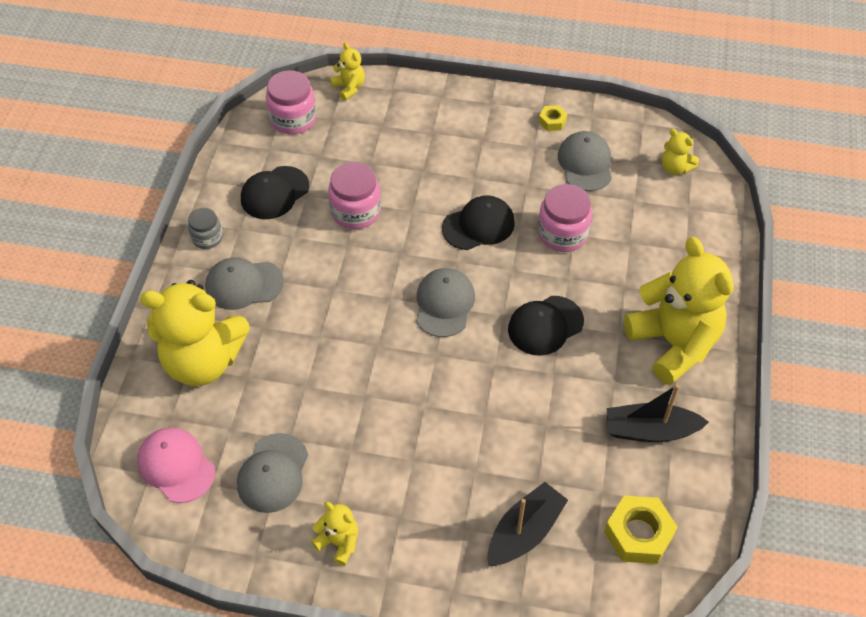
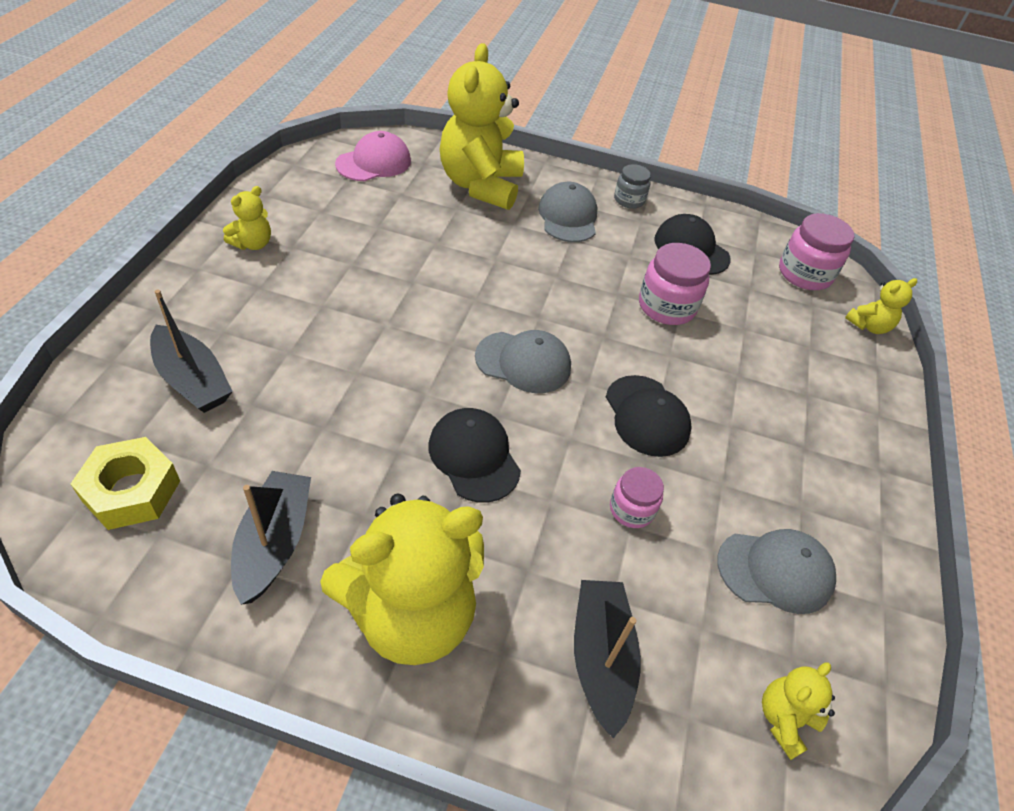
camera: 90 degrees right, 5 degrees down
grey cap [237,433,308,513] -> none
pink jar [538,184,592,252] -> pink jar [610,467,664,528], size x0.61
yellow nut [539,105,568,131] -> none
none -> black boat [574,580,641,739]

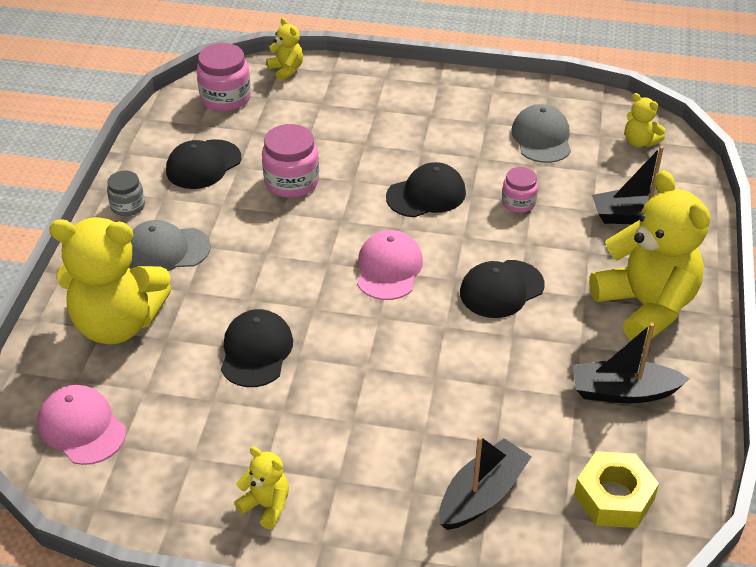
camera: 90 degrees left, 5 degrees down
grey cap [475,330,571,393] -> pink cap [357,230,423,300]
none -> black cap [221,309,293,387]

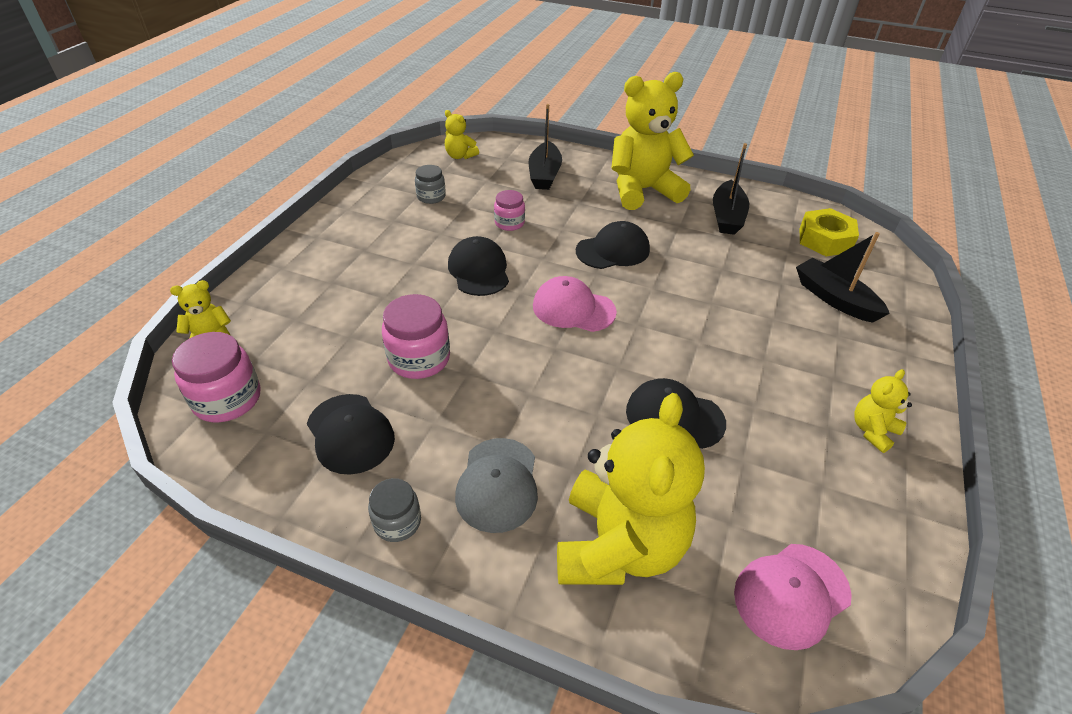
camera: 80 degrees left, 0 degrees up
black cap [460,260,544,318] -> black cap turned 90 degrees counterclockwise [576,221,650,269]
grey cap [512,104,571,163] -> grey jar [415,165,446,204]
yellow teddy bear [625,93,665,147] -> yellow teddy bear turned 75 degrees clockwise [445,110,479,159]

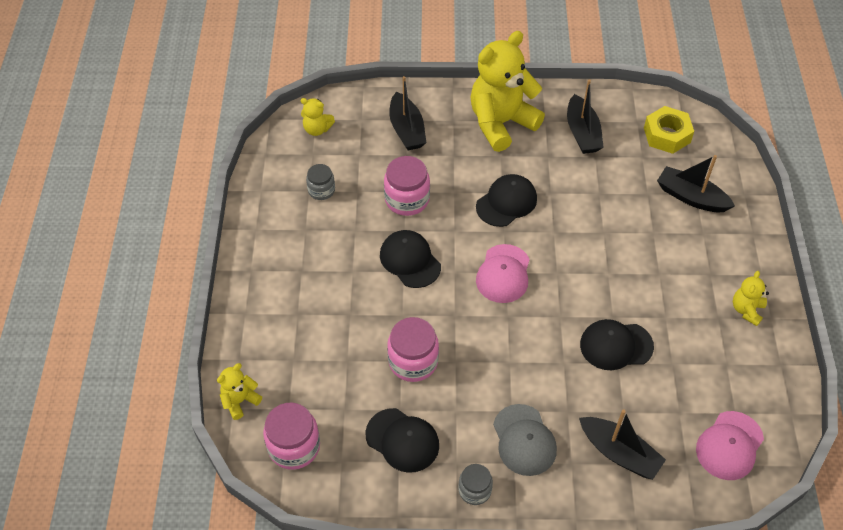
camera: 20 degrees left, 10 degrees up
pink jar [494,190,525,231] -> pink jar [384,156,430,216], size x1.63
pink cap [533,276,617,332] -> pink cap turned 75 degrees counterclockwise [476,244,530,303]
yellow teddy bear [557,393,705,585] -> black boat [579,409,666,480]

